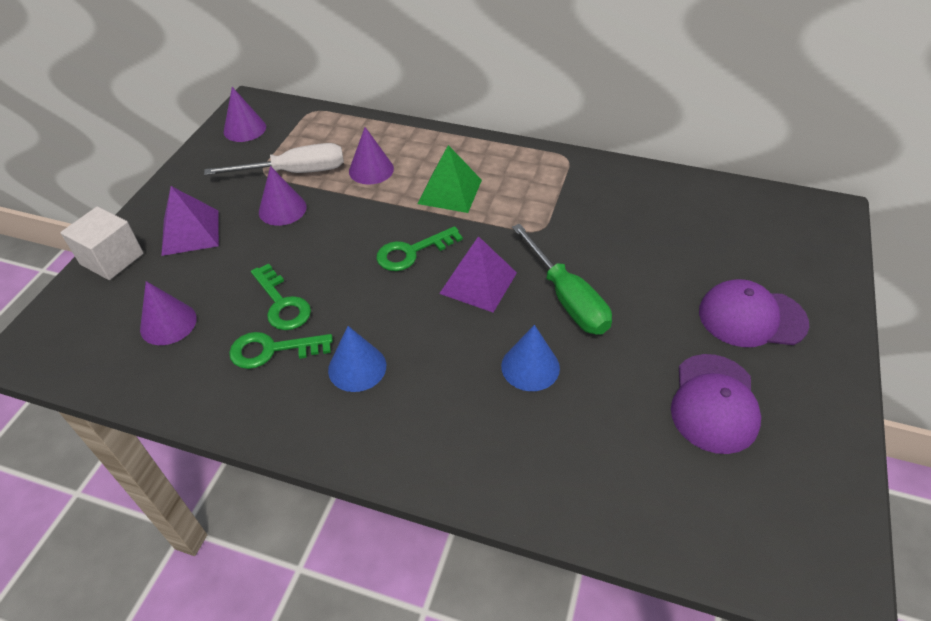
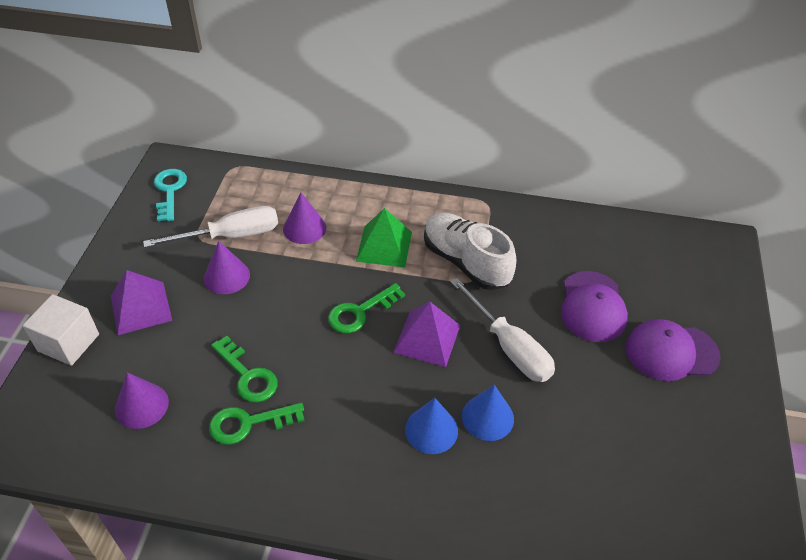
camera: 10 degrees left, 0 degrees up
purple cone [224,87,266,142] -> turquoise key [154,169,187,221]
blue cone [328,326,386,392] -> blue cone moved to [405,398,458,454]
green screwdriver [512,224,612,335] -> white screwdriver [451,278,555,382]
purple cap [671,354,761,454] -> purple cap moved to [561,271,628,342]
none -> white shoe [424,213,516,290]

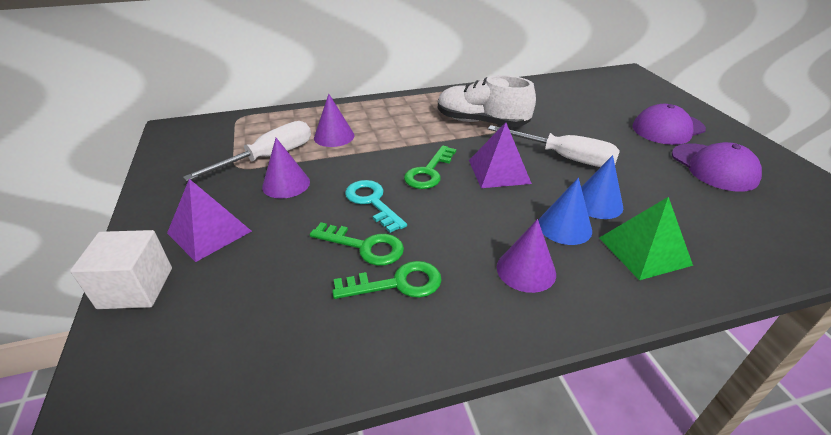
camera: 25 degrees left, 10 degrees down
purple cone [115,372,169,429] -> purple cone moved to [497,219,556,293]
turquoise key [154,169,187,221] -> turquoise key moved to [345,180,407,233]
green key [209,403,305,445] -> green key turned 150 degrees counterclockwise [332,261,442,299]
green pyramid [356,208,412,268] -> green pyramid moved to [599,197,693,280]
purple cap [561,271,628,342] -> purple cap moved to [672,142,762,192]

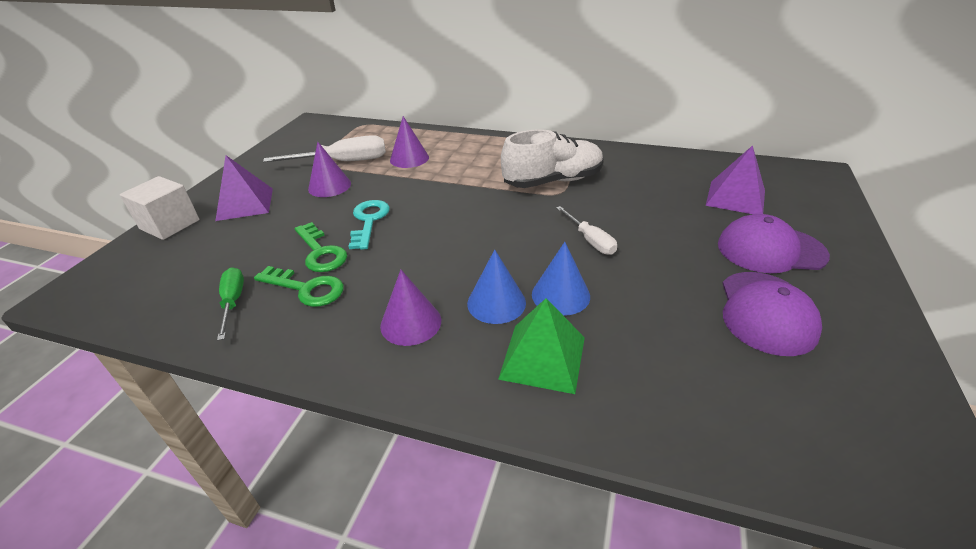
camera: 35 degrees right, 0 degrees up
green key [404,145,456,189] -> none
white shoe [438,75,536,127] -> white shoe turned 105 degrees clockwise [501,129,604,188]
purple pyramid [469,123,532,188] -> purple pyramid moved to [706,145,765,214]
white screwdriver [488,125,620,167] -> white screwdriver [556,206,617,255], size x0.59
none -> green screwdriver [217,268,244,341]

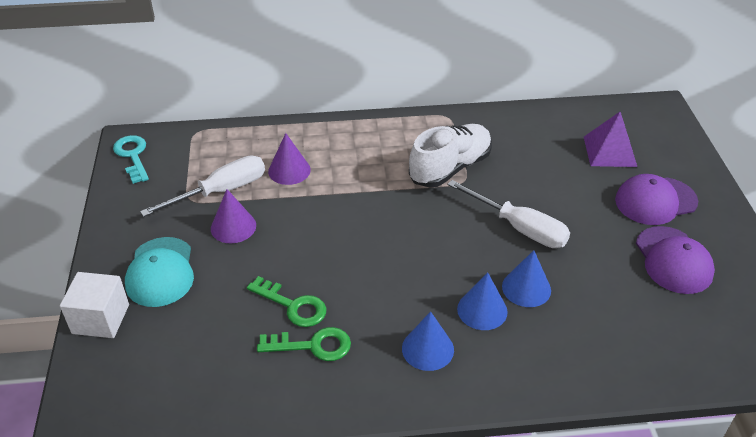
camera: 25 degrees left, 5 degrees up
purple pyramid [215,155,273,221] -> turquoise cap [125,237,194,307]
green screwdriver [217,268,244,341] -> none
turquoise key [348,200,390,250] -> turquoise key moved to [113,135,149,184]
purple cone [380,270,441,346] -> blue cone [402,311,454,371]
green pyramid [498,298,585,394] -> none
white screwdriver [556,206,617,255] -> white screwdriver [447,180,570,248], size x1.69

